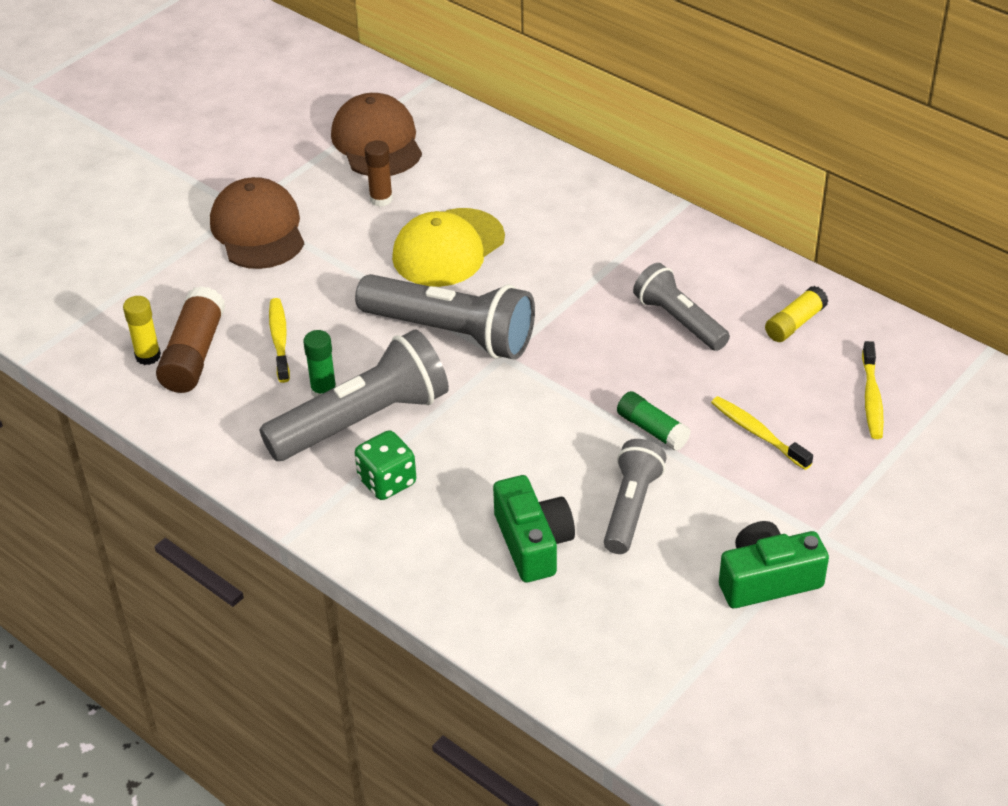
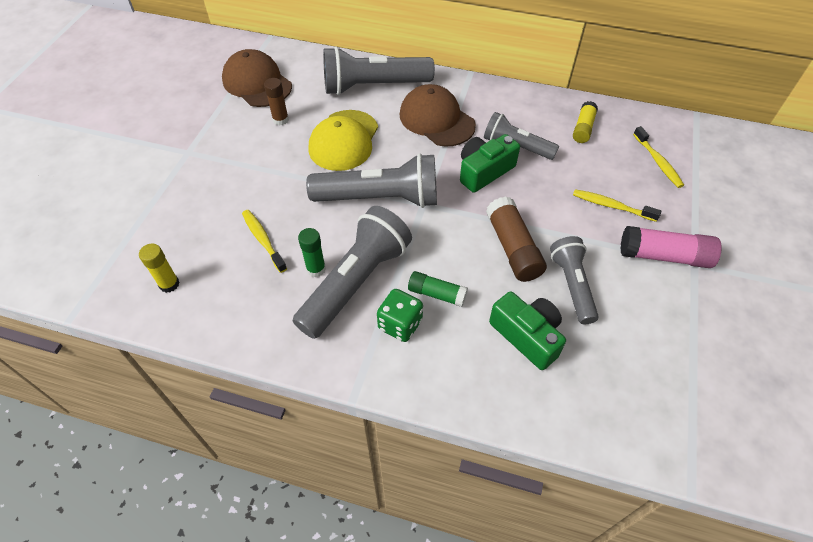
camera: 25 degrees left, 10 degrees up
brown glue stick [156,286,225,393] -> brown glue stick moved to [486,196,547,282]
brown cap [210,177,304,269] -> brown cap moved to [400,84,476,147]
green glue stick [617,391,691,451] -> green glue stick moved to [408,271,468,307]
green camera [719,521,829,608] -> green camera moved to [460,134,520,193]
none -> grey flashlight [323,46,435,95]
none -> pink glue stick [620,226,722,268]

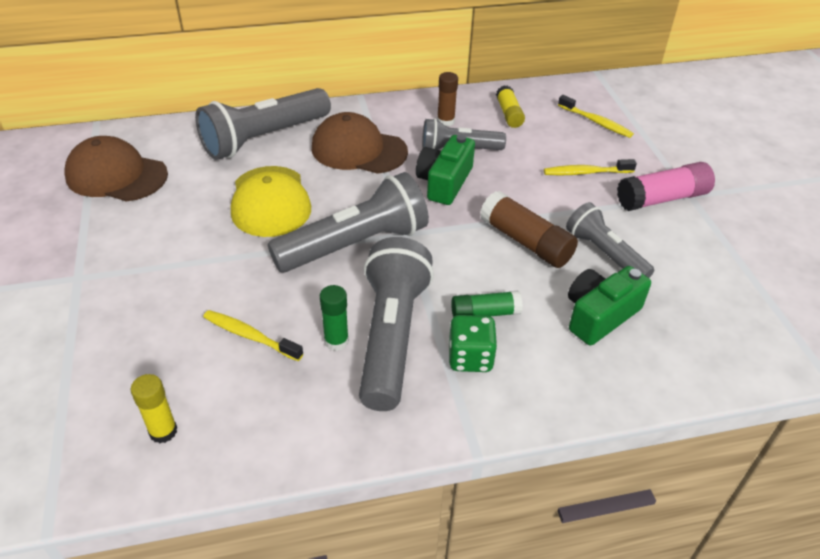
camera: 30 degrees left, 10 degrees down
brown glue stick [264,78,289,126] -> brown glue stick moved to [437,72,458,127]
green camera [489,291,566,370] -> green camera turned 60 degrees counterclockwise [568,266,651,346]

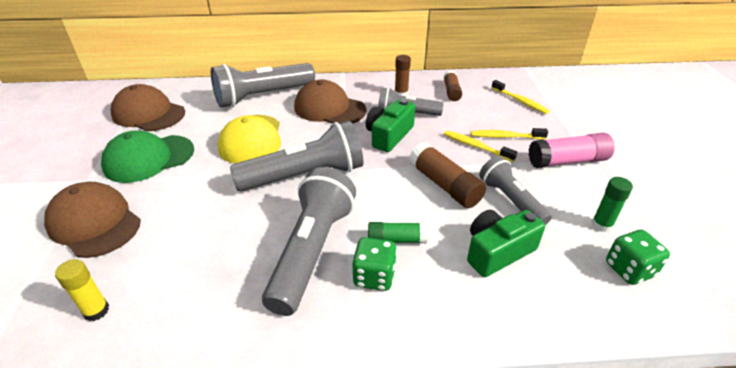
camera: 10 degrees right, 5 degrees down
yellow toothbrush [203,310,304,361] -> yellow toothbrush moved to [444,130,517,162]
green glue stick [320,285,349,351] -> green glue stick moved to [592,177,633,232]
yellow glue stick [496,85,525,128] -> brown glue stick [443,70,462,101]
none -> brown cap [44,182,141,258]
none -> green cap [101,131,194,183]
none -> green dice [606,229,670,285]

